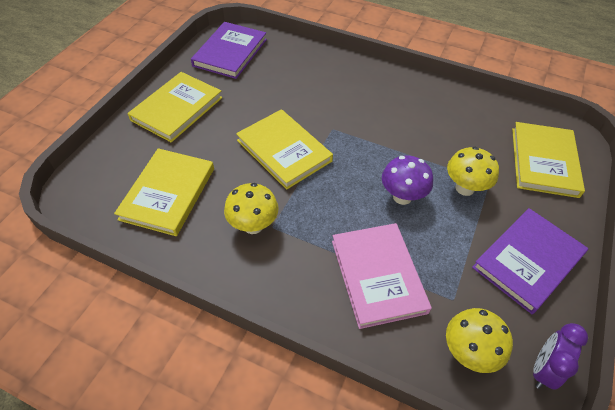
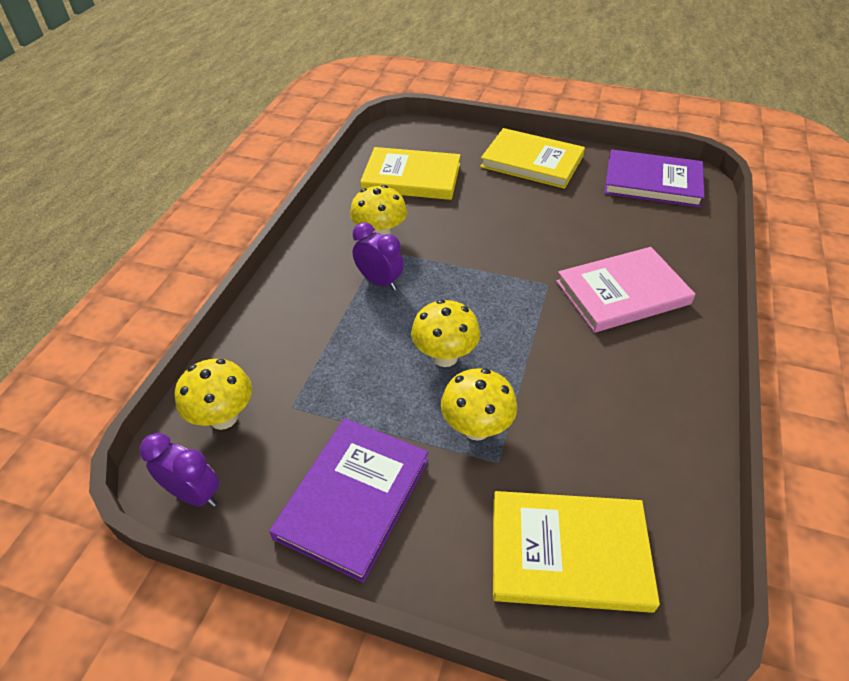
camera: 85 degrees right, 5 degrees down
yellow book [236,109,333,190] -> none
pink book [332,223,432,329] -> pink book moved to [556,247,695,333]
purple mushroom [382,156,433,205] -> yellow mushroom [411,299,480,367]
purple book [472,208,588,314] -> purple book turned 75 degrees clockwise [269,418,429,583]
none -> purple clock [352,222,404,290]

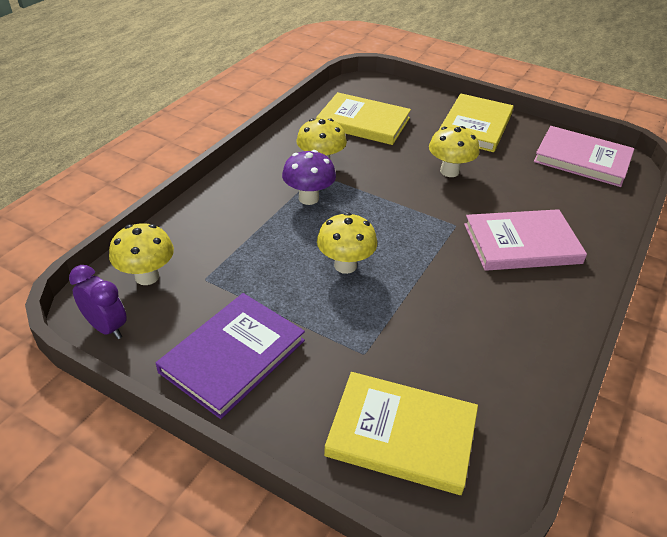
camera: 10 degrees right, 5 degrees down
purple clock [352,222,404,290] -> purple mushroom [282,150,336,205]
yellow mushroom [441,368,517,441] -> yellow mushroom moved to [429,126,479,177]
yellow book [480,128,585,189] -> yellow book turned 75 degrees clockwise [439,93,514,152]
purple book [604,149,704,207] -> pink book [534,126,634,187]

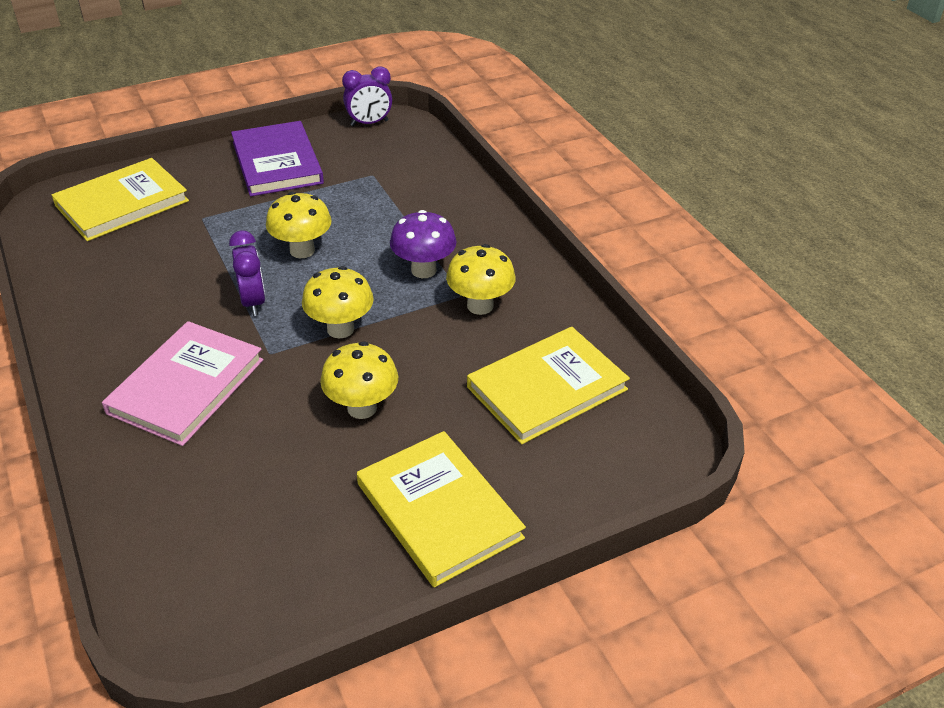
camera: 125 degrees right, 0 degrees up
yellow mushroom [109,223,174,285] -> yellow mushroom moved to [302,266,374,338]
pink book [534,126,634,187] -> none
none -> purple clock [229,231,266,316]

